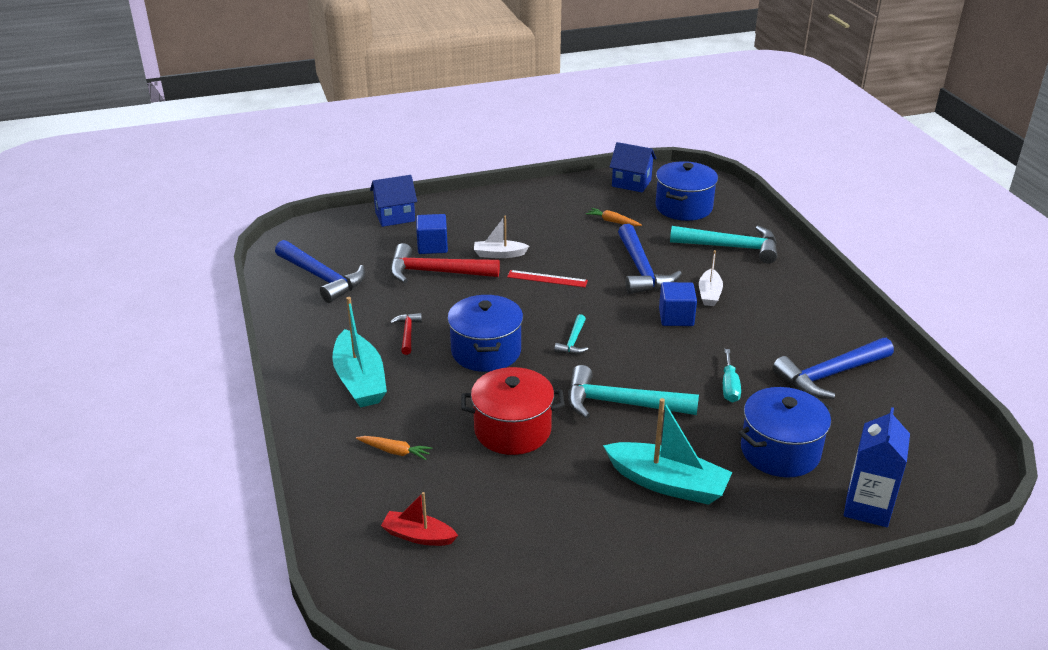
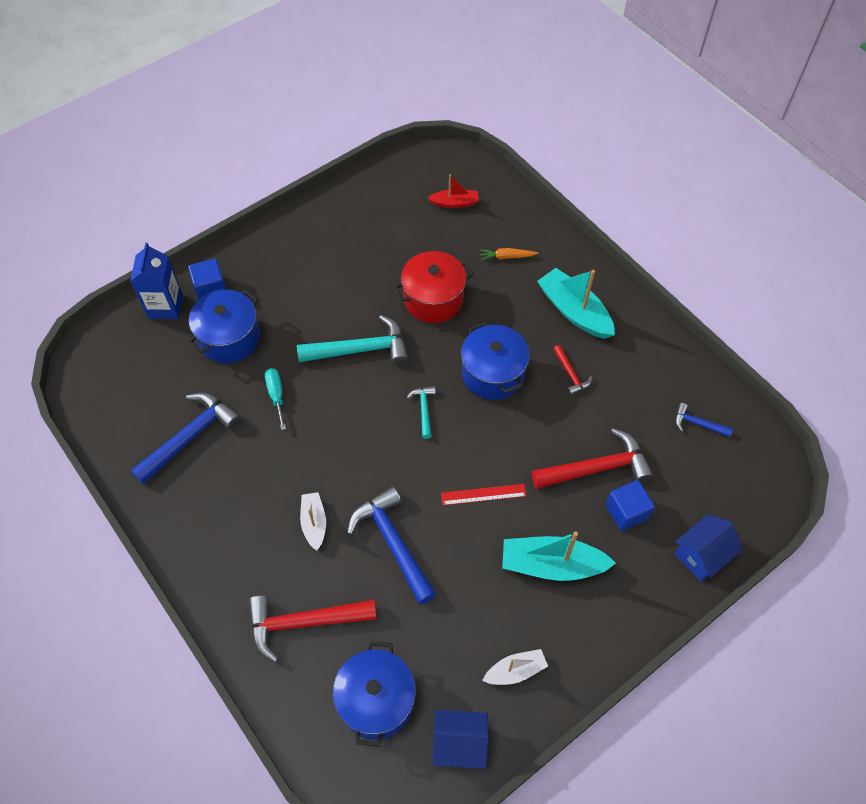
camera: 160 degrees right, 25 degrees up
blue hammer [275,240,365,303] -> blue hammer [675,403,733,437], size x0.50
white boat [474,216,529,258] -> white boat moved to [482,649,548,685]
orange carrot [586,208,642,226] -> none
turquoise boat [603,398,732,505] -> turquoise boat moved to [502,531,616,581]
blue cube [659,282,697,326] -> blue cube moved to [188,258,226,300]
turquoise hammer [670,226,777,264] -> red hammer [248,596,377,663]

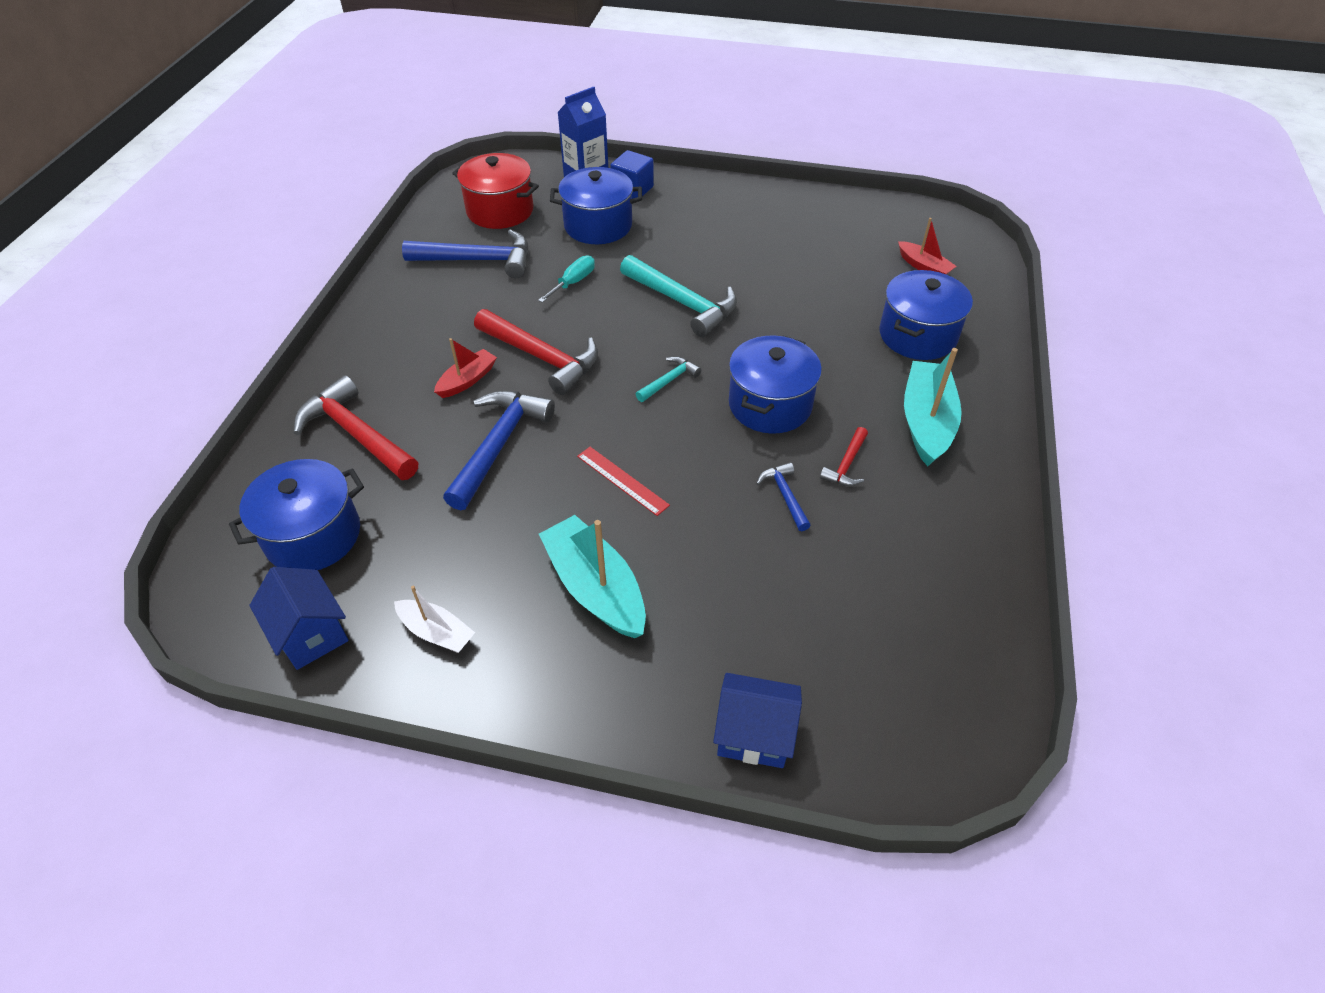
camera: 50 degrees right, 10 degrees down
white boat [300,492,326,551] -> red boat [434,338,497,398]
red pot [393,251,474,323] -> red pot moved to [452,153,539,229]
orange carrot [479,248,538,260] -> blue pot [879,270,973,360]
red hammer [532,428,653,489] -> red hammer moved to [474,309,598,395]
blue cube [605,480,655,531] -> none
blue hammer [675,403,733,437] -> blue hammer moved to [756,462,811,531]

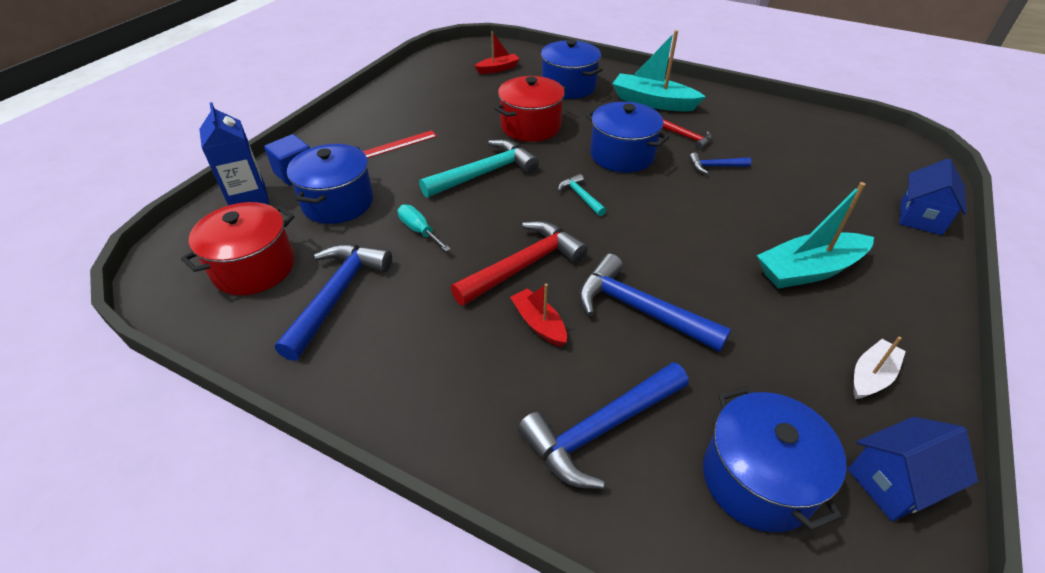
camera: 75 degrees left, 5 degrees down
red hammer [294,375,418,480] -> blue hammer [517,362,689,489]
red ruler [577,447,670,516] -> red ruler moved to [363,130,437,158]
none -> red pot [494,76,566,142]

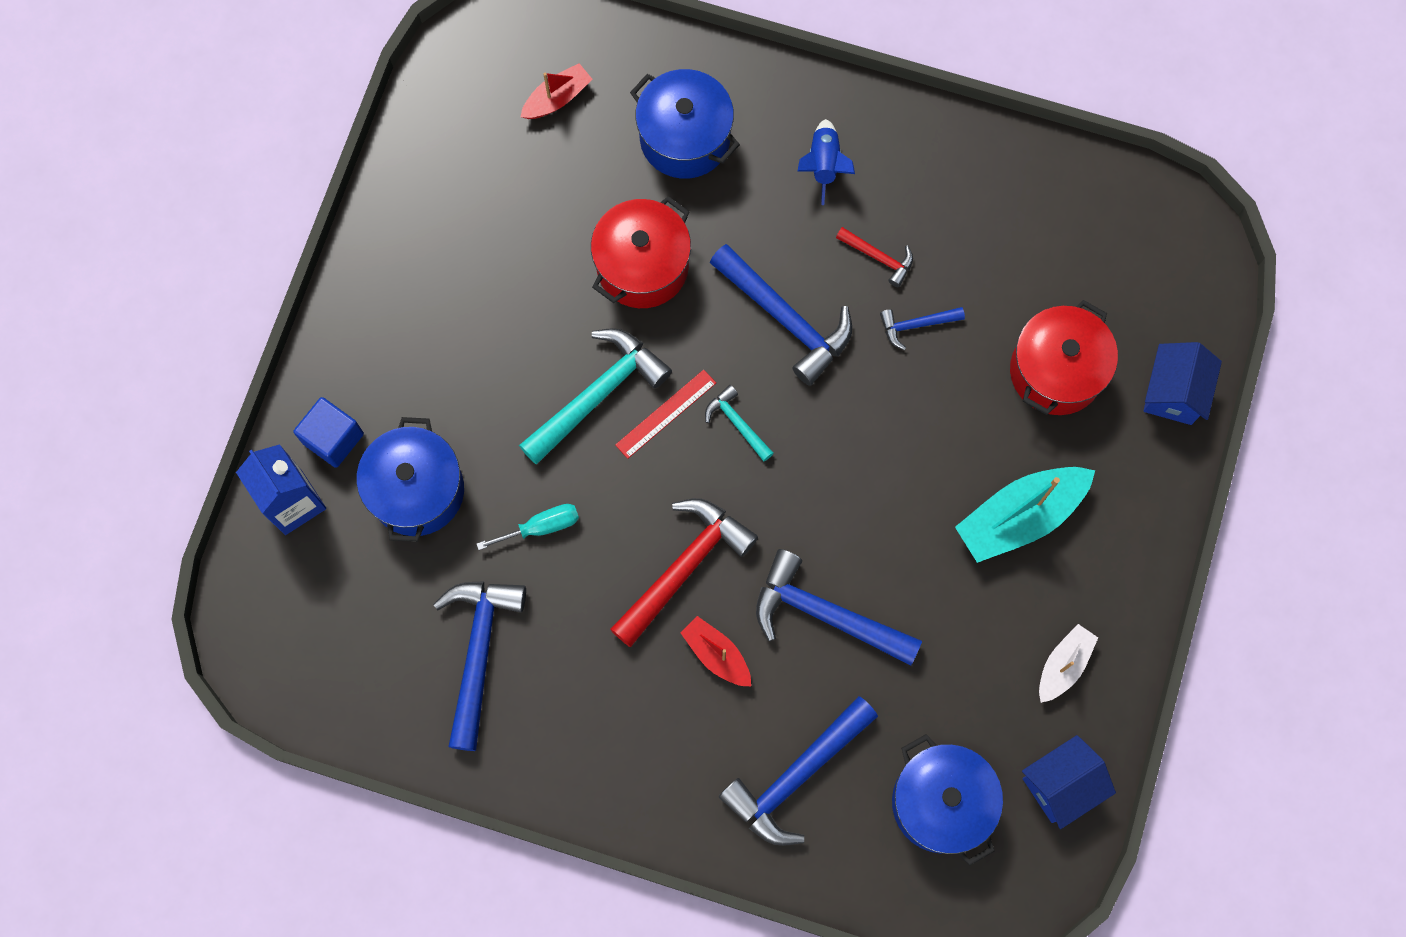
camera: 10 degrees left, 30 degrees up
red pot [181,202,295,295] -> red pot moved to [1010,300,1118,415]
red ruler [363,130,437,158] -> red ruler moved to [615,370,716,459]
turquoise screwdriver [398,204,451,252] -> turquoise screwdriver turned 120 degrees clockwise [477,504,579,550]
blue pot [586,102,669,173] -> blue hammer [710,244,852,386]
turquoise boat [612,30,706,111] -> blue rocket [797,119,855,205]

